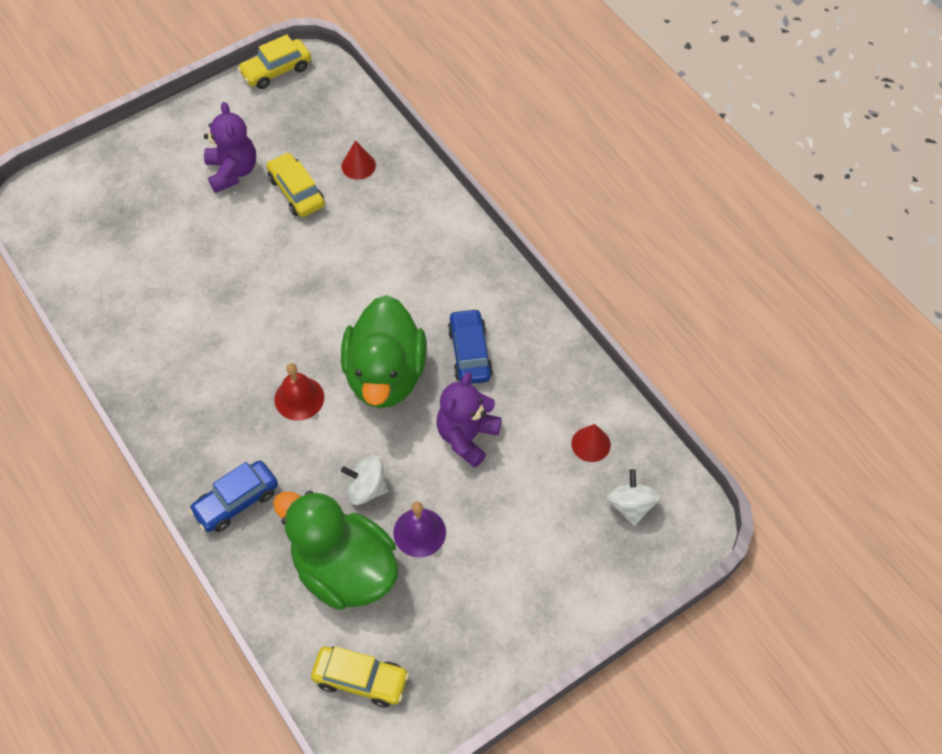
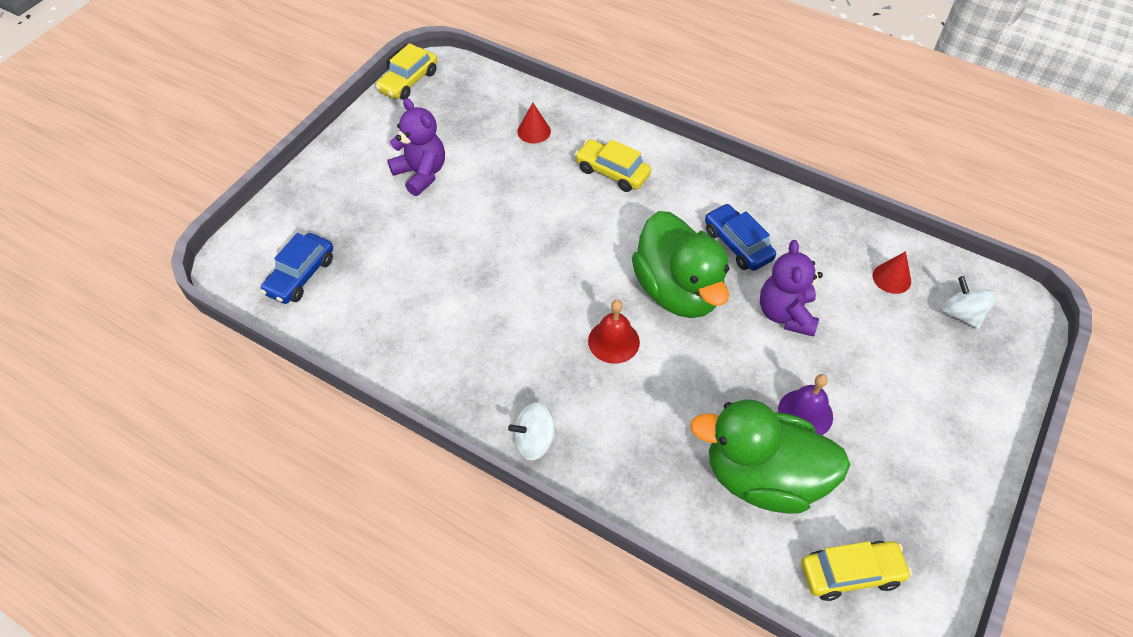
camera: 25 degrees left, 5 degrees down
blue car [189,460,278,532] -> blue car moved to [260,233,333,304]
yellow car [266,152,325,217] -> yellow car moved to [575,139,651,192]
white spinning top [341,455,389,505] -> white spinning top moved to [508,403,558,460]

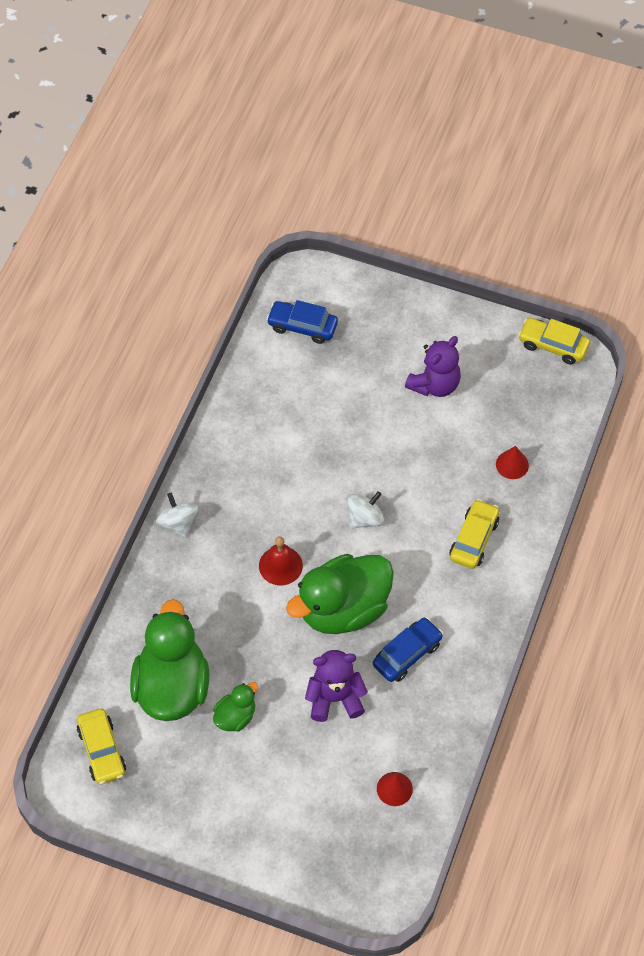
camera: 80 degrees right, 5 degrees up
purple bell [778,374,833,435] -> green duck [213,682,258,732]
white spinning top [942,276,997,329] -> white spinning top moved to [347,491,384,528]

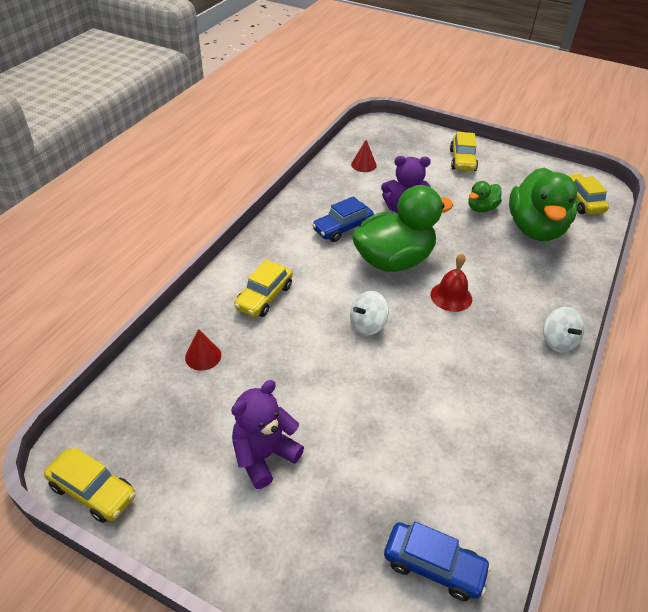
camera: 175 degrees left, 15 degrees down
none -> yellow car [450,132,478,171]

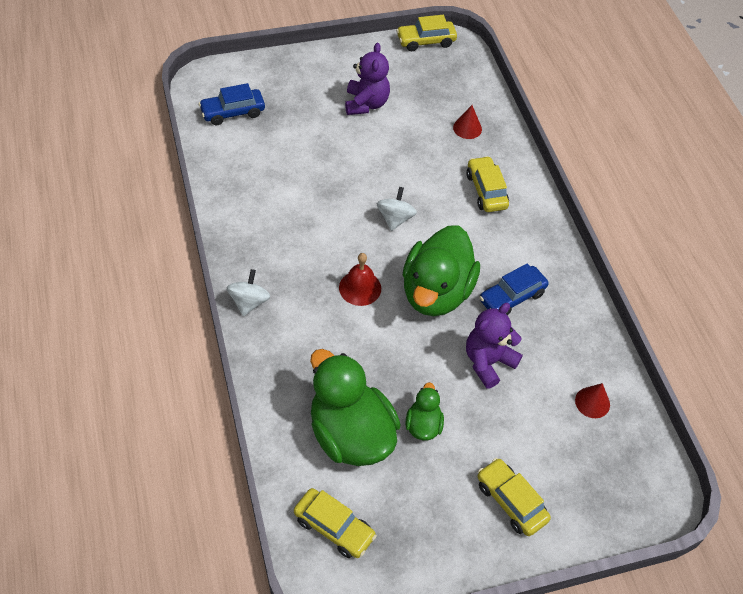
camera: 135 degrees right, 10 degrees up
blue car [312,196,374,242] -> blue car turned 135 degrees counterclockwise [479,264,549,316]
white spinning top [543,307,584,353] -> white spinning top turned 75 degrees clockwise [226,269,270,316]

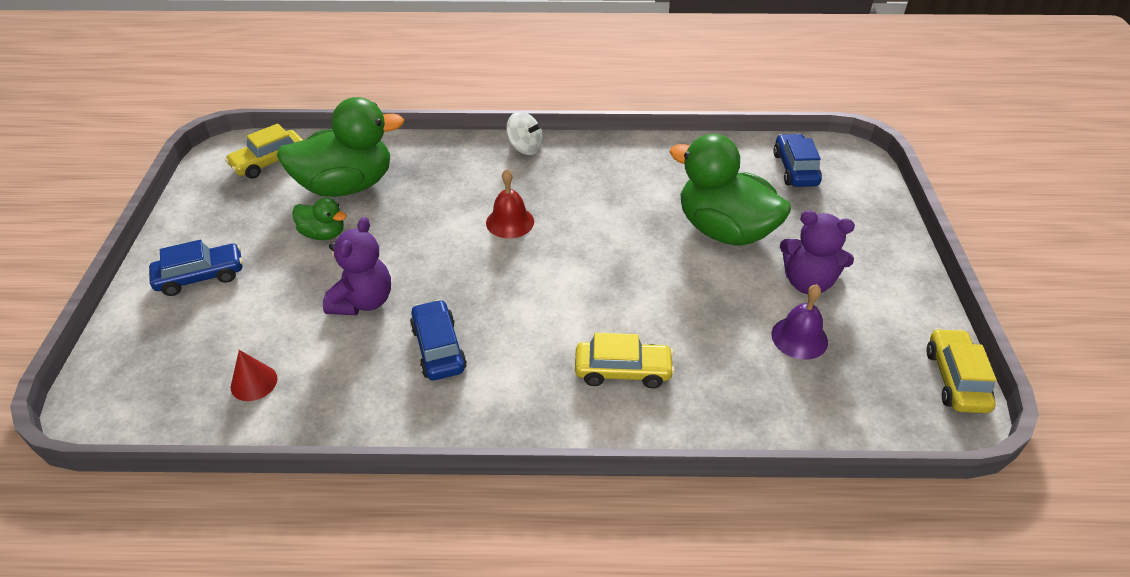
camera: 110 degrees right, 10 degrees down
white spinning top [377,187,417,231] -> none
green duck [403,225,480,316] -> green duck moved to [670,134,791,246]
red cone [453,105,482,139] -> none
purple teddy bear [466,303,523,389] -> purple teddy bear turned 45 degrees clockwise [323,217,391,315]
yellow car [477,458,551,536] -> blue car [149,240,243,296]
none -> purple bell [771,284,828,360]

